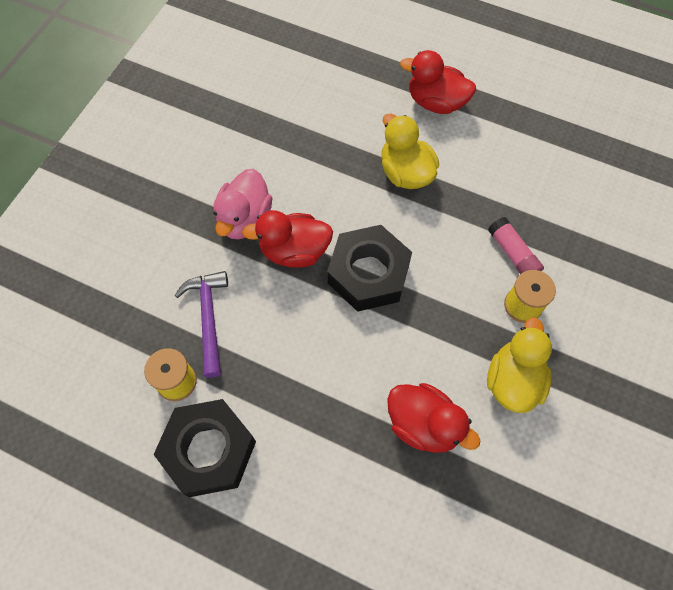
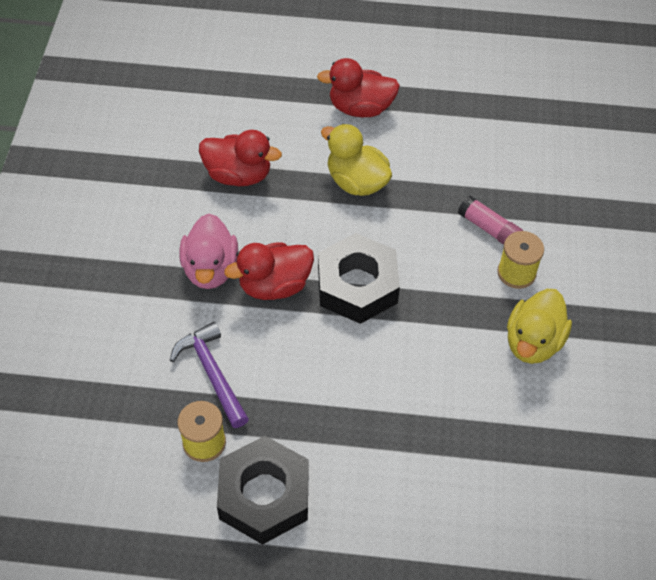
camera: 20 degrees left, 10 degrees down
red duck [387,383,481,453] -> red duck moved to [199,130,282,186]
yellow duck [487,318,552,413] -> yellow duck turned 150 degrees counterclockwise [507,289,572,364]

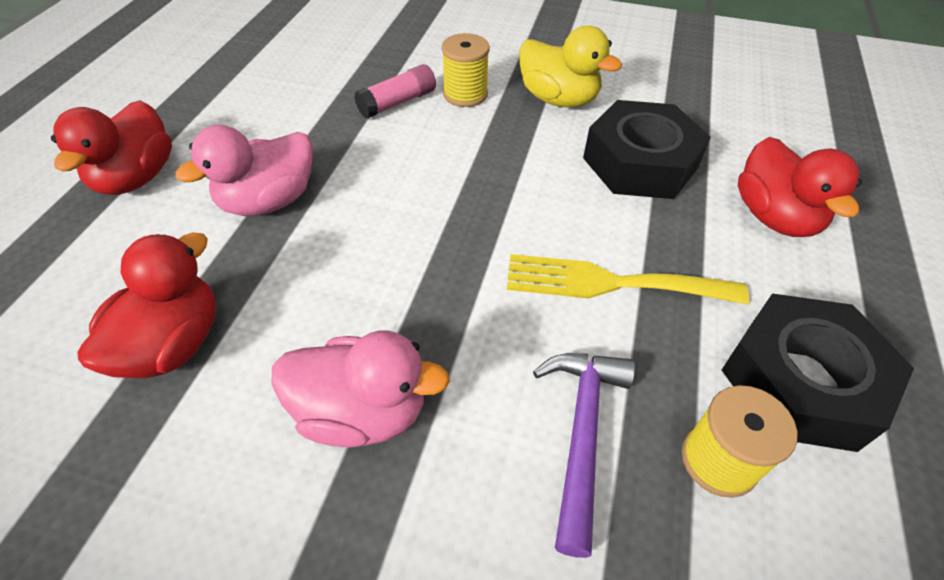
camera: 80 degrees left, 5 degrees down
purple hammer [170,322,249,428] -> purple hammer turned 120 degrees clockwise [533,353,635,558]
red duck [224,242,314,300] -> red duck moved to [738,137,862,237]
black nut [318,233,400,324] -> black nut moved to [583,100,711,199]
yellow duck [321,124,392,196] -> pink duck [175,125,313,216]
none -> yellow fork [507,254,749,305]

